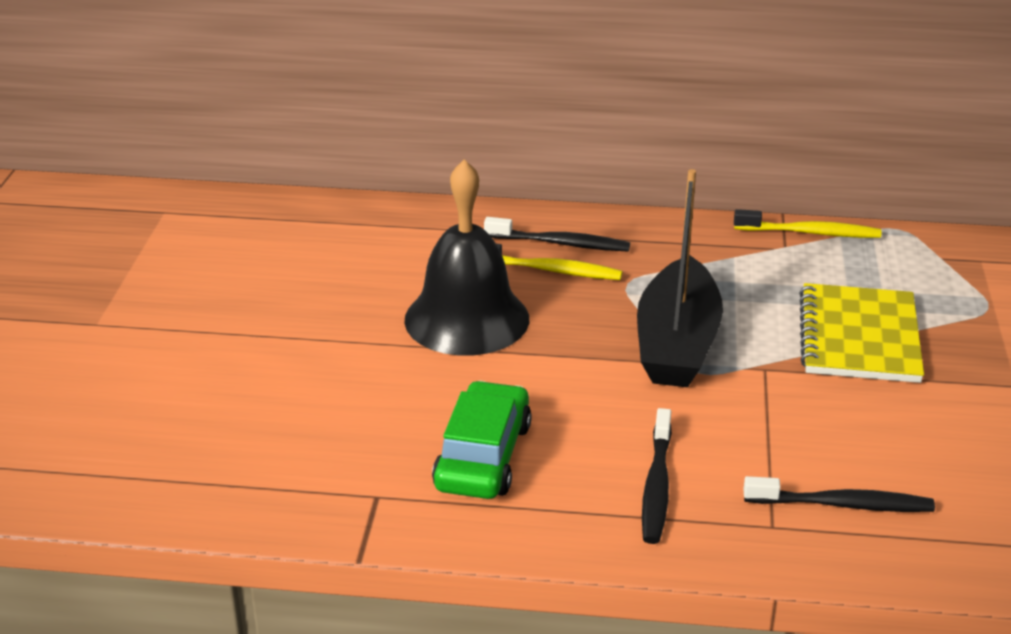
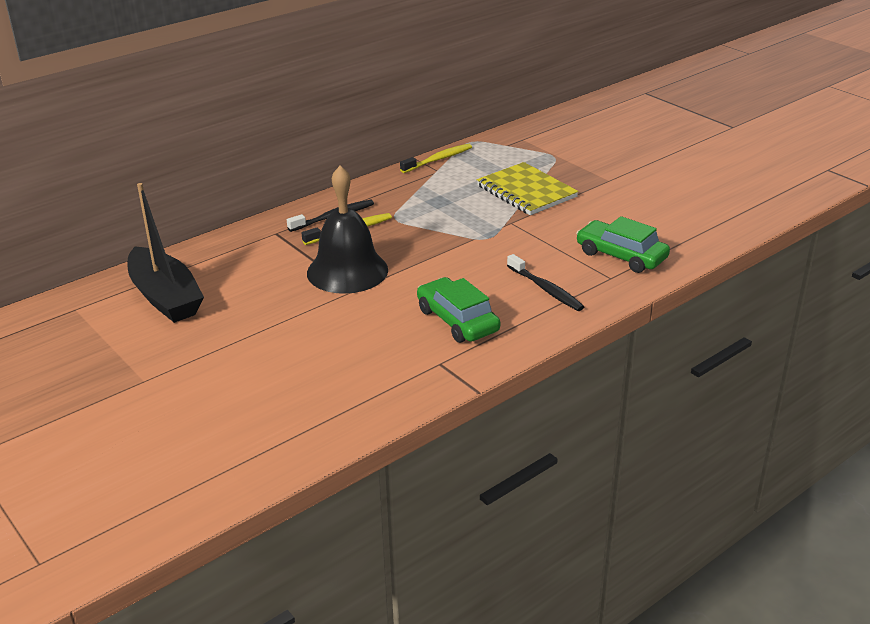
camera: 45 degrees left, 0 degrees up
black boat [637,169,723,387] -> black boat moved to [128,183,204,323]
black toothbrush [743,476,935,512] -> green car [576,216,670,273]

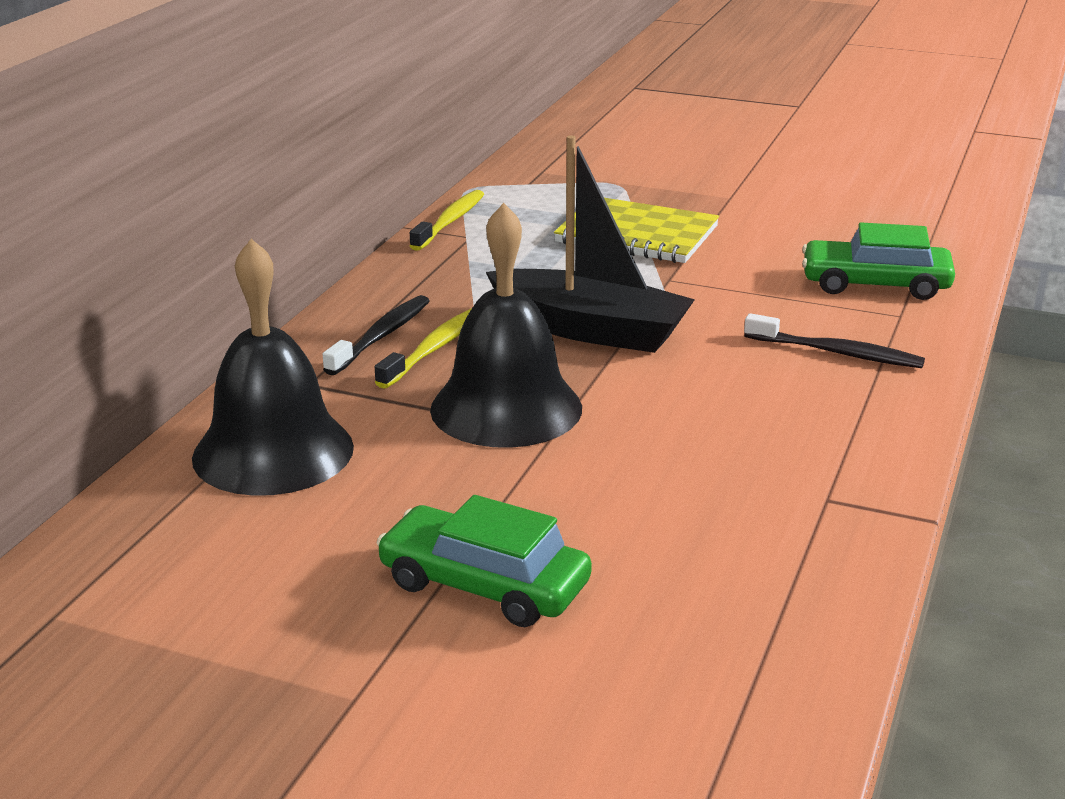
camera: 30 degrees left, 5 degrees down
black boat [128,183,204,323] -> black boat moved to [486,136,695,353]
green car [417,277,500,343] -> green car moved to [376,495,592,627]
none -> black bell [192,239,354,496]

